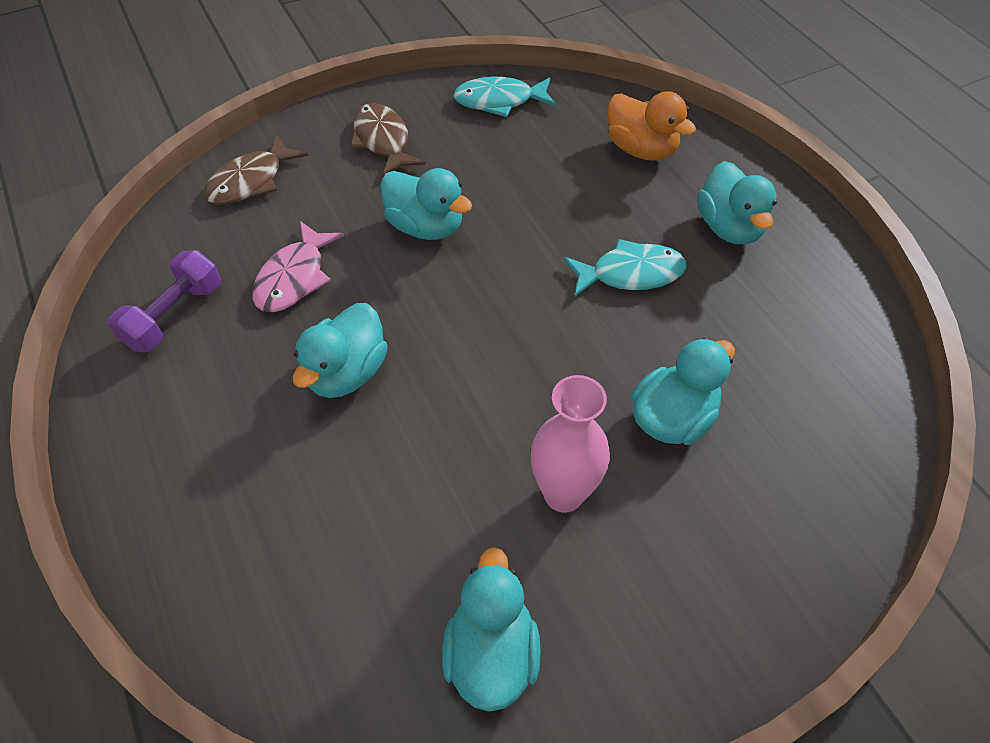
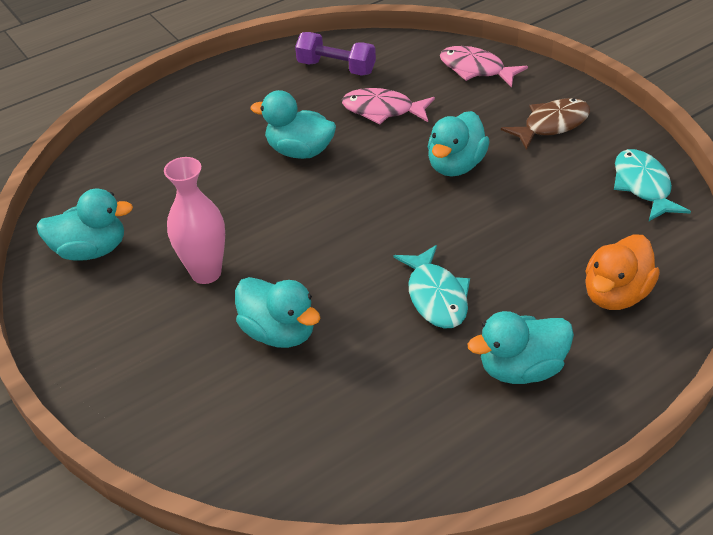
camera: 85 degrees right, 10 degrees down
brown fish [204,135,308,205] -> pink fish [440,46,528,87]

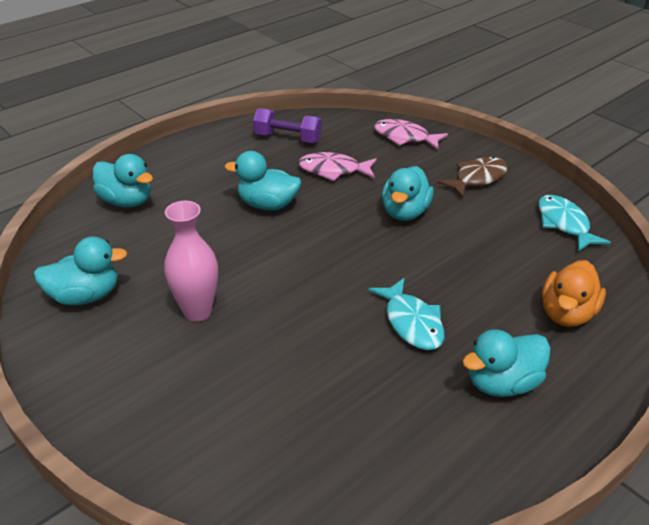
camera: 10 degrees left, 5 degrees down
turquoise duck [235,277,320,348] -> turquoise duck moved to [93,154,153,207]

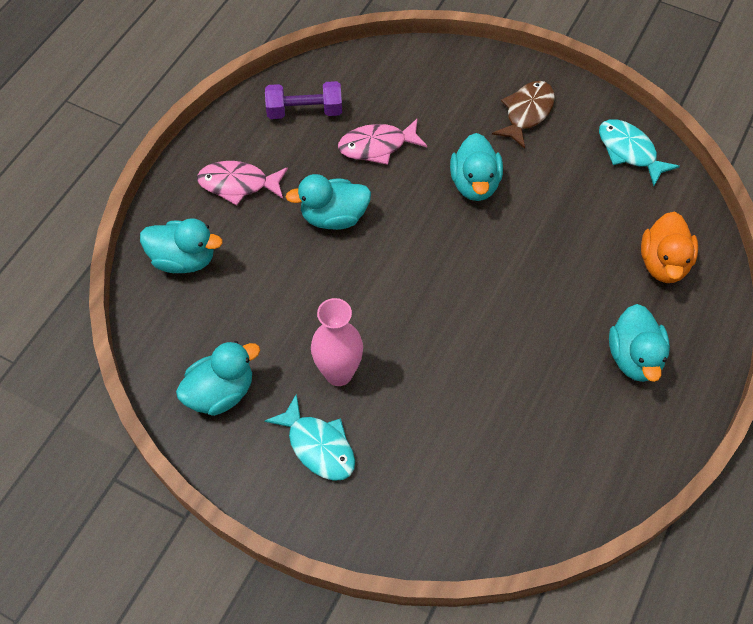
camera: 20 degrees left, 20 degrees up
turquoise fish [368,278,445,350] -> turquoise fish moved to [264,393,355,481]
pink fish [374,119,448,150] -> pink fish moved to [197,161,288,206]
turquoise duck [462,330,551,397] -> turquoise duck turned 45 degrees counterclockwise [609,304,670,382]

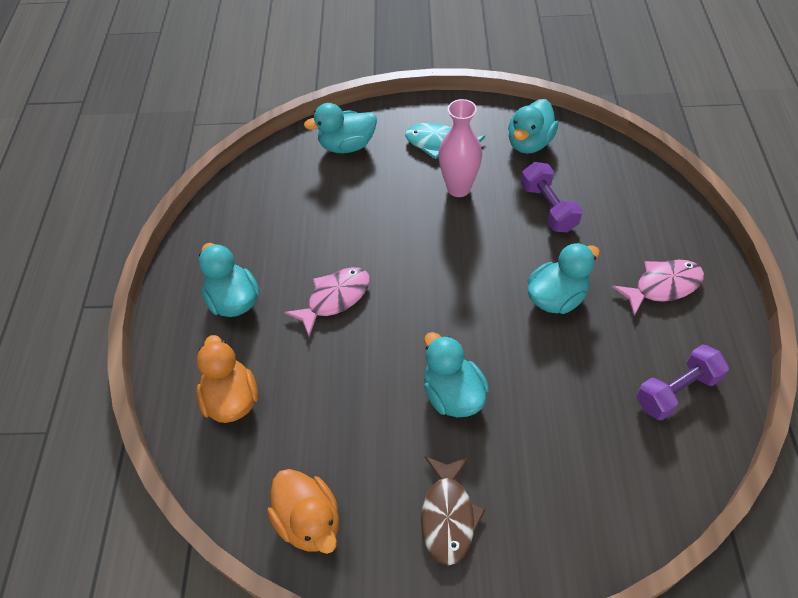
camera: 155 degrees right, 5 degrees down
turquoise duck [140,218,223,273] -> turquoise duck moved to [304,103,377,153]
pink fish [338,119,427,165] -> pink fish moved to [285,267,370,337]
turquoise fish [599,119,680,186] -> orange duck [267,469,339,554]
none -> purple dumbbell [521,162,582,232]

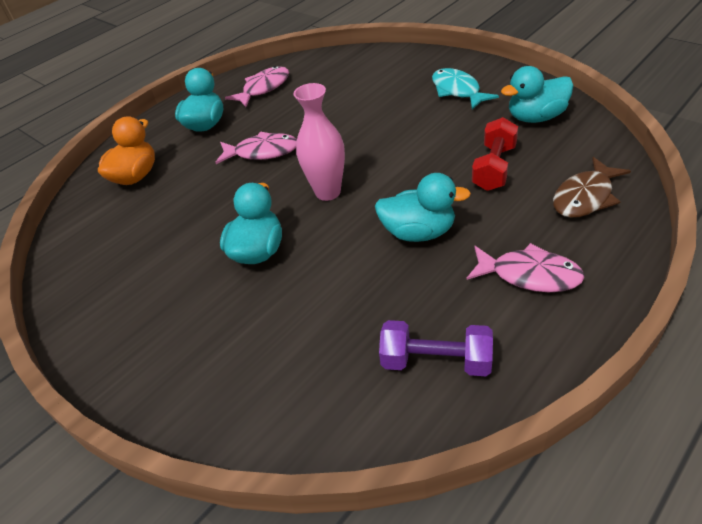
camera: 45 degrees right, 10 degrees down
orange duck [267,469,339,554] -> none
turquoise duck [304,103,377,153] -> none
brown fish [421,456,486,565] -> brown fish moved to [553,157,631,218]
pink vase [438,99,482,197] -> pink vase moved to [294,83,345,201]
purple dumbbell [521,162,582,232] -> red dumbbell [472,117,518,191]
none -> pink fish [225,66,289,107]

